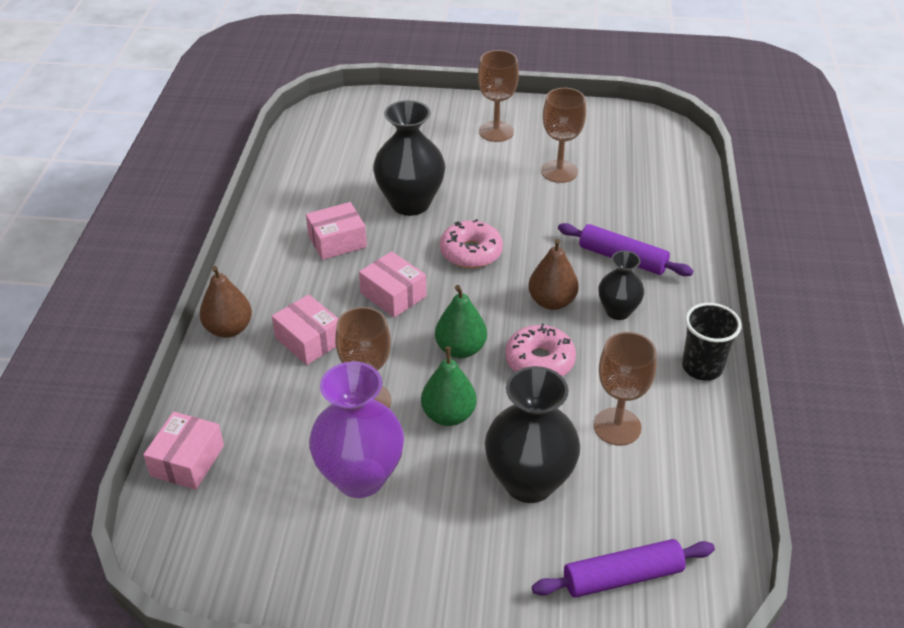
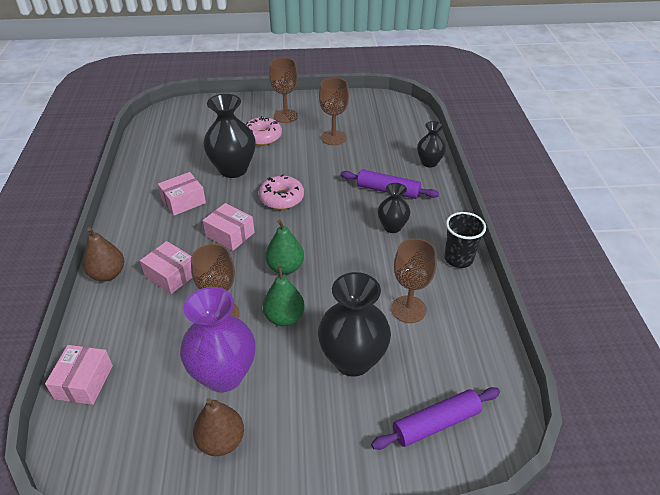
camera: 10 degrees left, 0 degrees up
pink donut [505,323,576,376] -> pink donut moved to [245,116,282,146]
brown pear [528,239,579,310] -> brown pear moved to [193,398,244,456]
none -> black vase [417,121,446,168]

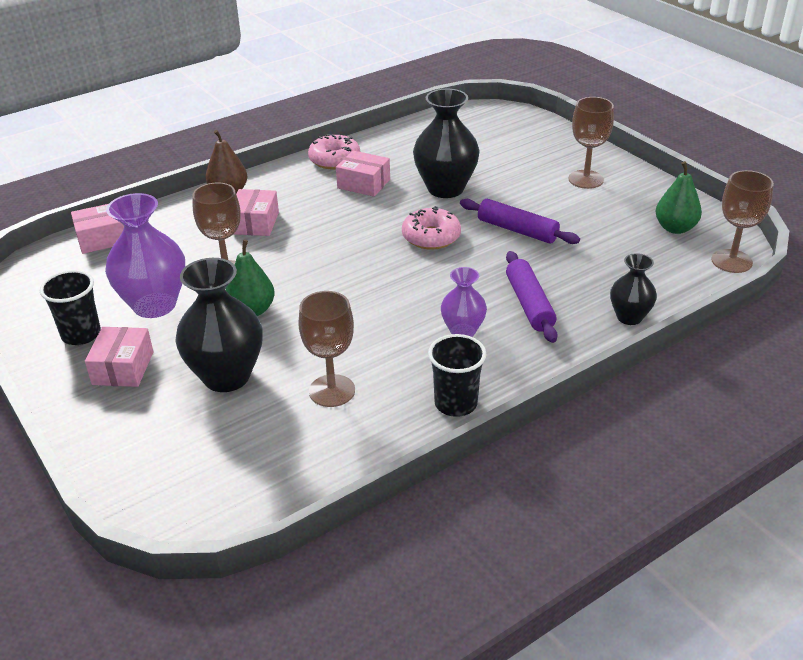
camera: 60 degrees right, 5 degrees down
brown pear [193,398,244,456] -> black cup [40,270,101,345]
pink box [203,203,255,251] -> pink box moved to [85,327,153,387]
pink donut [245,116,282,146] -> pink donut moved to [308,134,360,169]
green pear [265,220,304,275] -> green pear moved to [656,161,702,234]
brown goblet [319,78,349,145] -> brown goblet moved to [711,170,774,273]
purple rolling pin [371,387,500,450] -> purple rolling pin moved to [460,199,580,244]
black vase [378,183,410,233] -> purple vase [441,267,487,337]

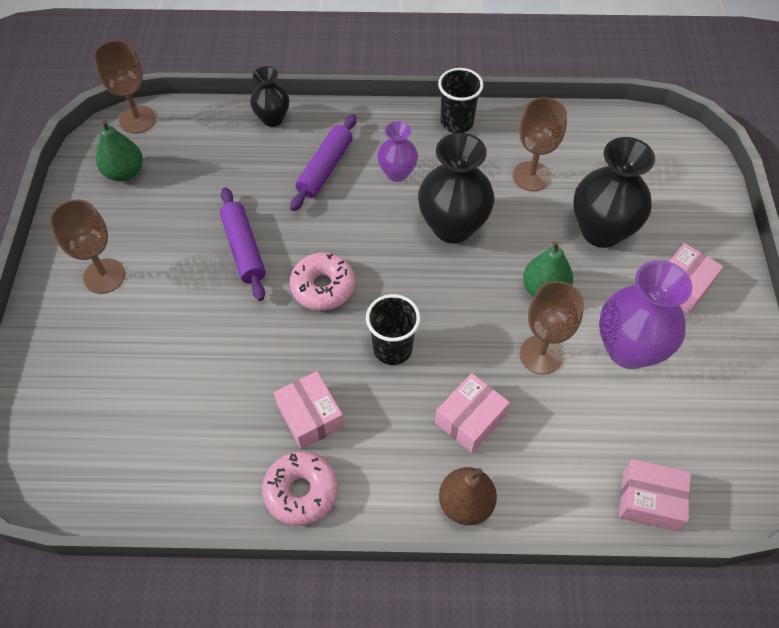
camera: 145 degrees left, 20 degrees up
black cup [40,270,101,345] -> black cup moved to [366,294,420,365]
black vase [413,89,480,198] -> black vase moved to [418,133,494,243]

